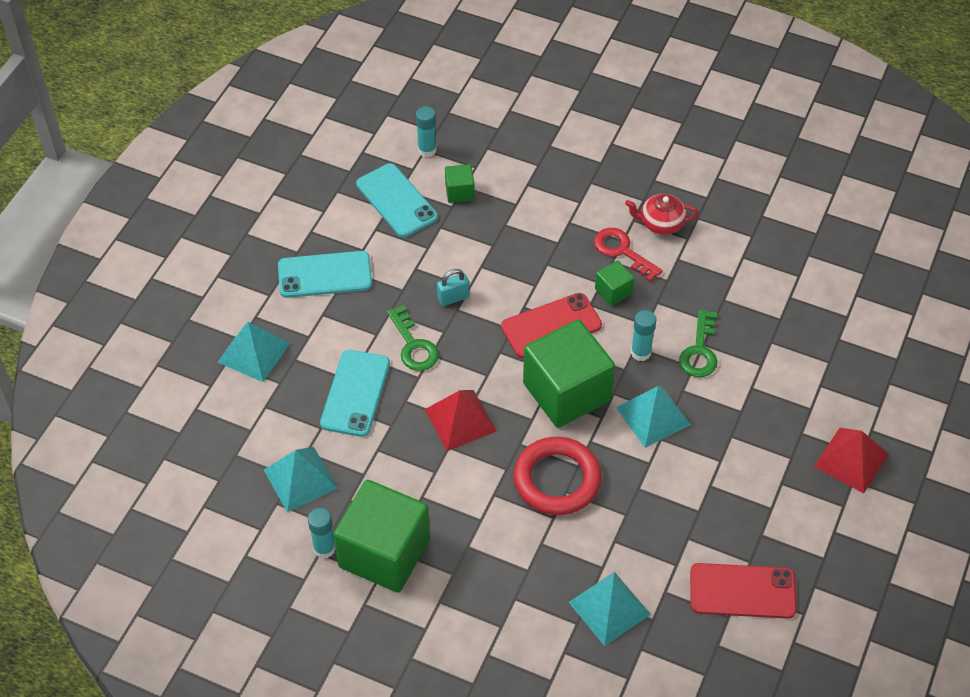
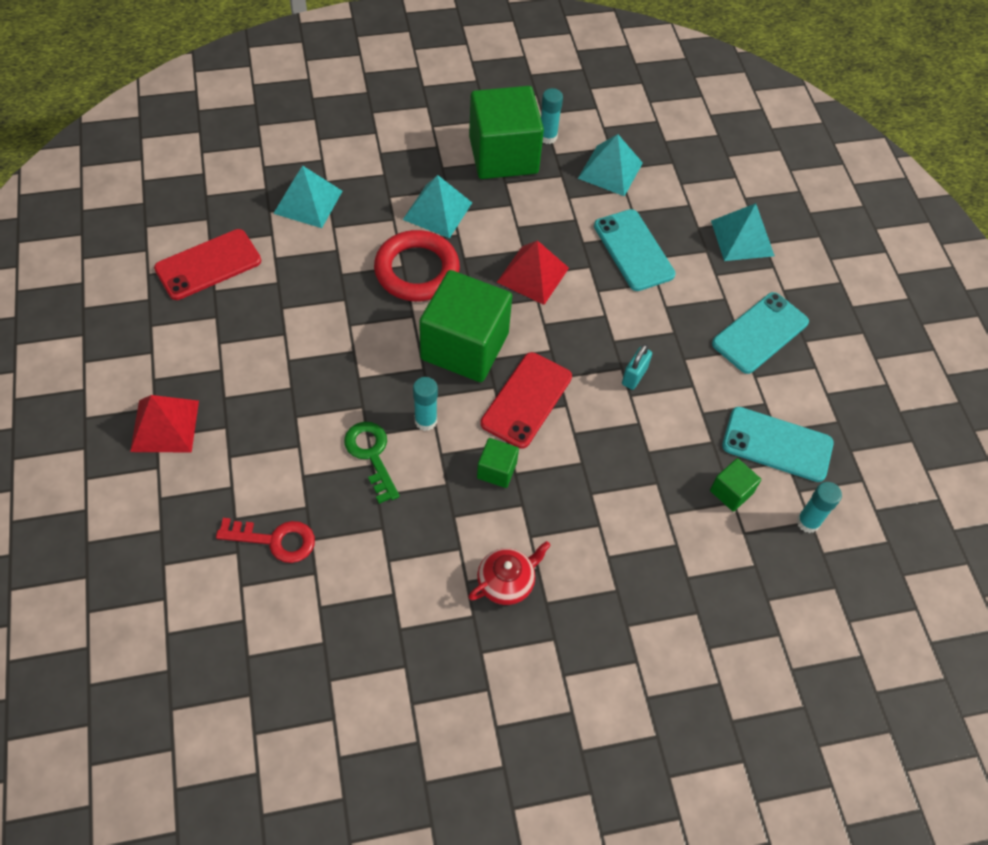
camera: 140 degrees right, 5 degrees up
green key [387,305,439,371] -> none
red key [594,228,663,281] -> red key moved to [216,518,315,563]
turquoise pyramid [616,385,691,448] -> turquoise pyramid moved to [403,175,472,238]

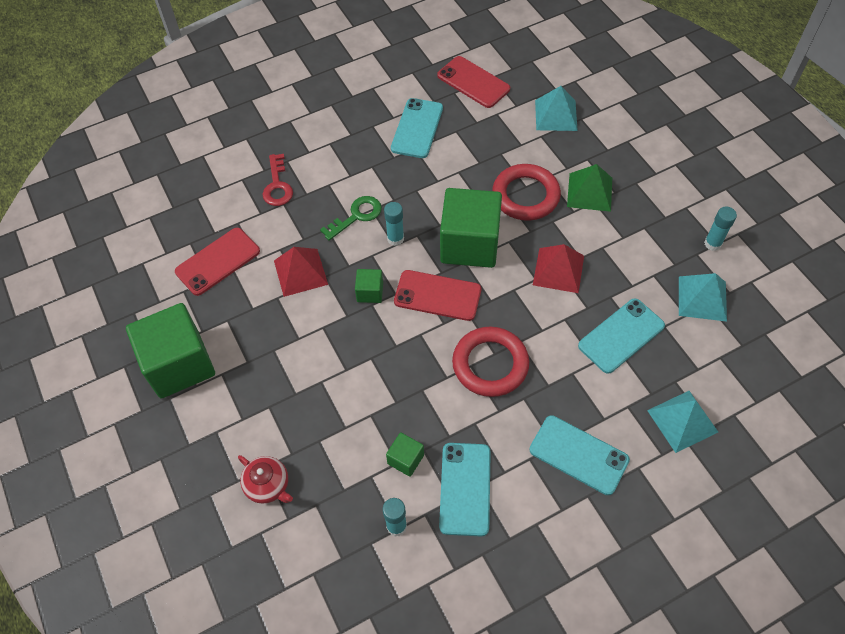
camera: 80 degrees right, 0 degrees up
red pyramid [130,395,199,452] -> red pyramid moved to [274,247,328,297]
turquoise pyramid [403,175,472,238] -> green pyramid [567,164,612,212]
red teapot [468,541,551,605] -> red teapot moved to [238,455,293,504]
green cube [469,86,544,179] -> green cube moved to [126,303,215,399]
turquoise padlock [622,344,652,390] -> red ring [452,327,529,397]
none -> red phone [175,228,260,296]
none -> turquoise phone [391,98,443,158]

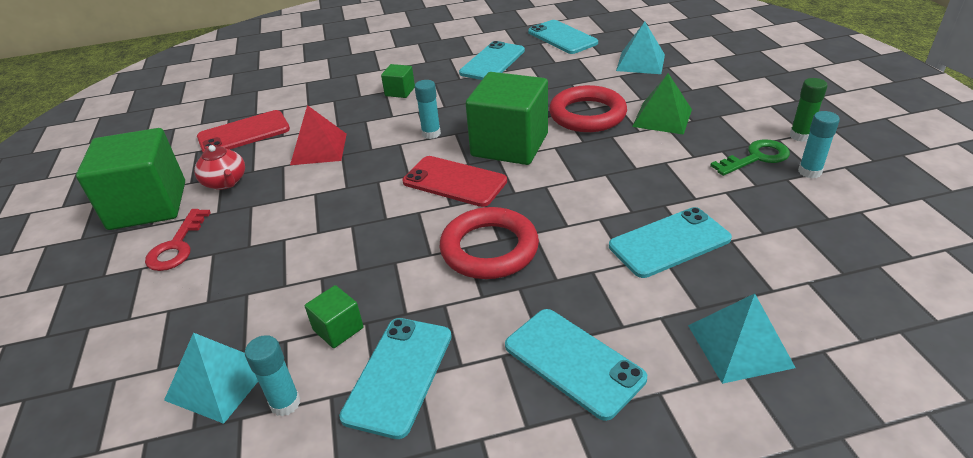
camera: 15 degrees right, 20 degrees down
red teapot [238,455,293,504] -> red teapot moved to [194,145,245,190]
red key [263,154,293,206] -> red key moved to [145,209,211,271]
green key [320,196,382,241] -> green key moved to [710,139,790,176]
green cube [355,269,383,303] -> green cube moved to [381,64,415,98]
red phone [437,56,510,108] -> turquoise phone [528,20,598,54]
red pyramid [533,244,584,293] -> none
turquoise pyramid [679,273,727,322] -> turquoise pyramid moved to [164,333,258,424]
none -> green glue stick [790,78,828,142]

